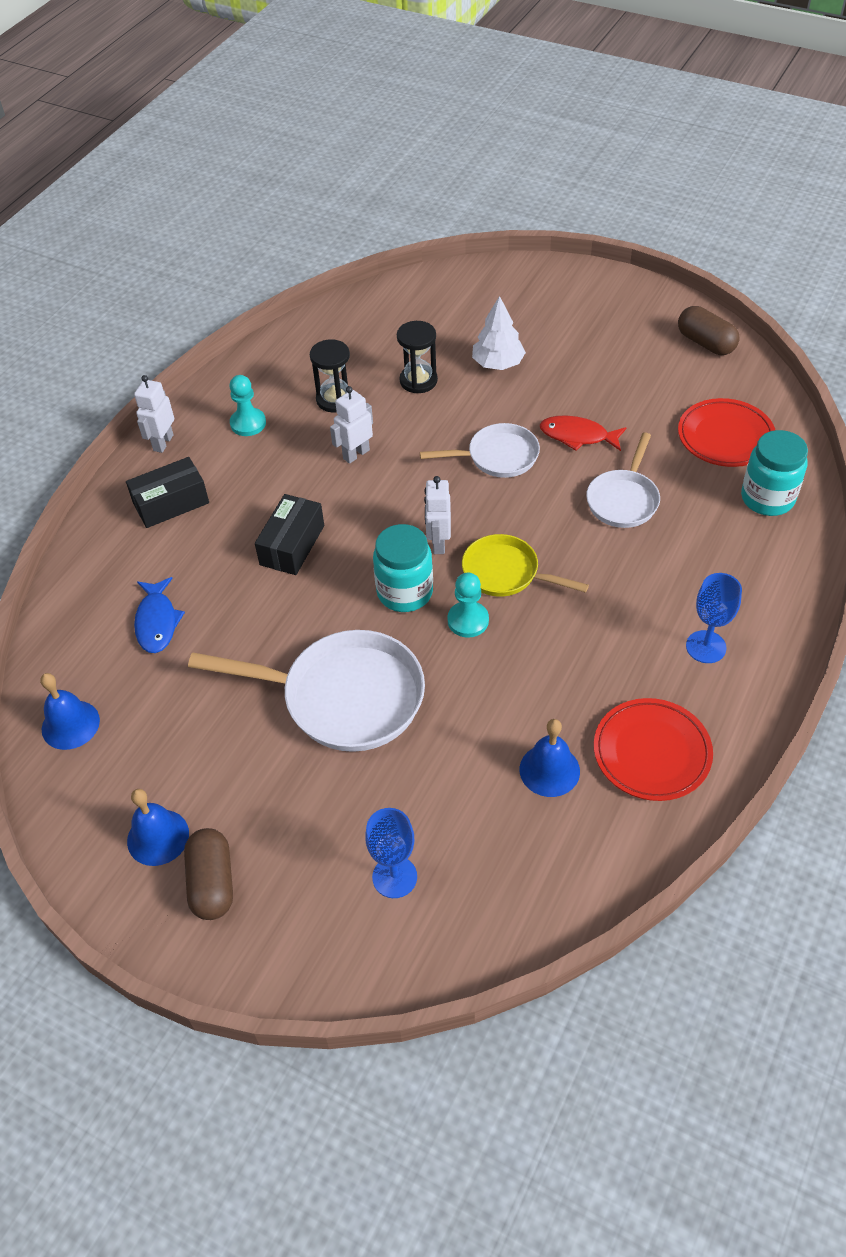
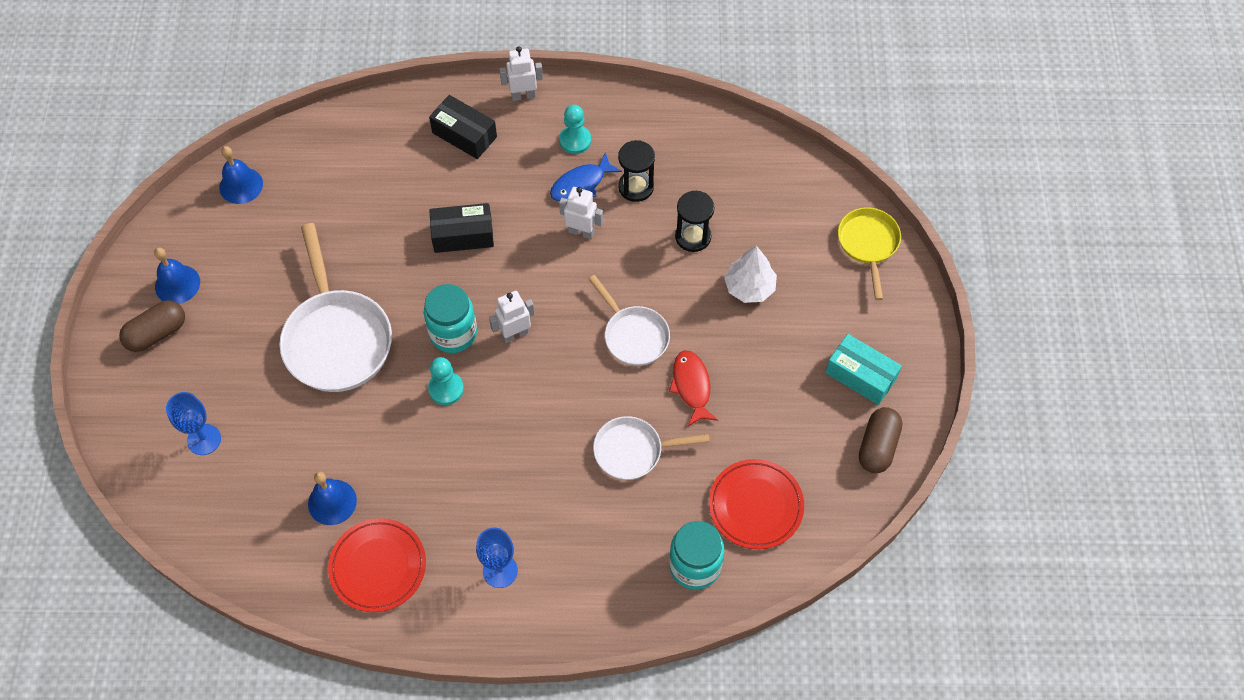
camera: 60 degrees right, 10 degrees up
blue fish [134,577,185,653] -> blue fish moved to [550,152,622,201]
yellow pan [462,534,589,597] -> yellow pan moved to [838,207,901,300]
none -> turquoise box [825,334,902,405]

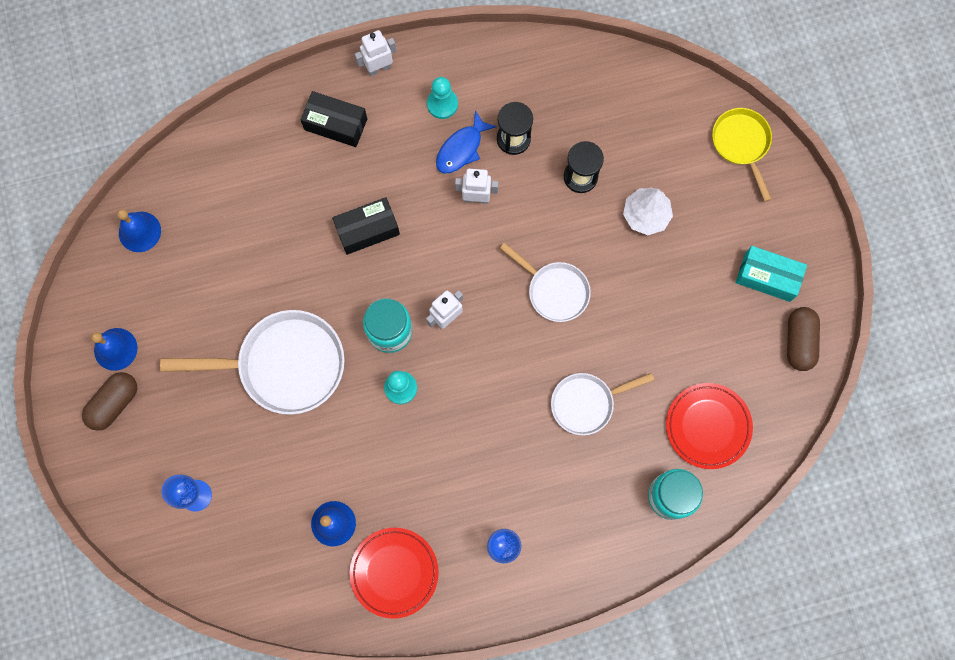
camera: 15 degrees left, 15 degrees up
white pan [279,223,392,392] -> white pan turned 60 degrees counterclockwise [160,310,345,415]
red fish [669,350,718,426] -> none

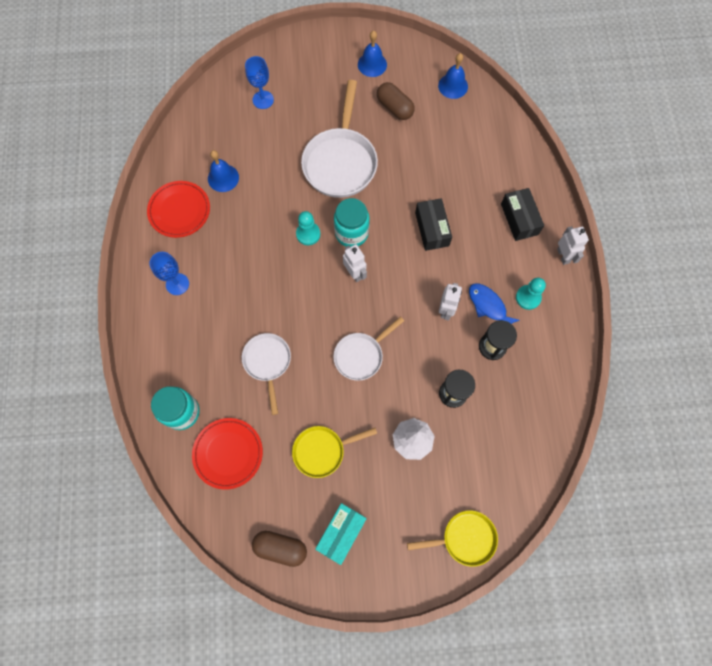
camera: 100 degrees right, 5 degrees down
brown capsule [82,372,137,431] -> brown capsule moved to [377,82,414,120]
black box [300,91,367,147] -> black box turned 45 degrees counterclockwise [501,188,544,241]
none -> yellow pan [292,426,377,478]

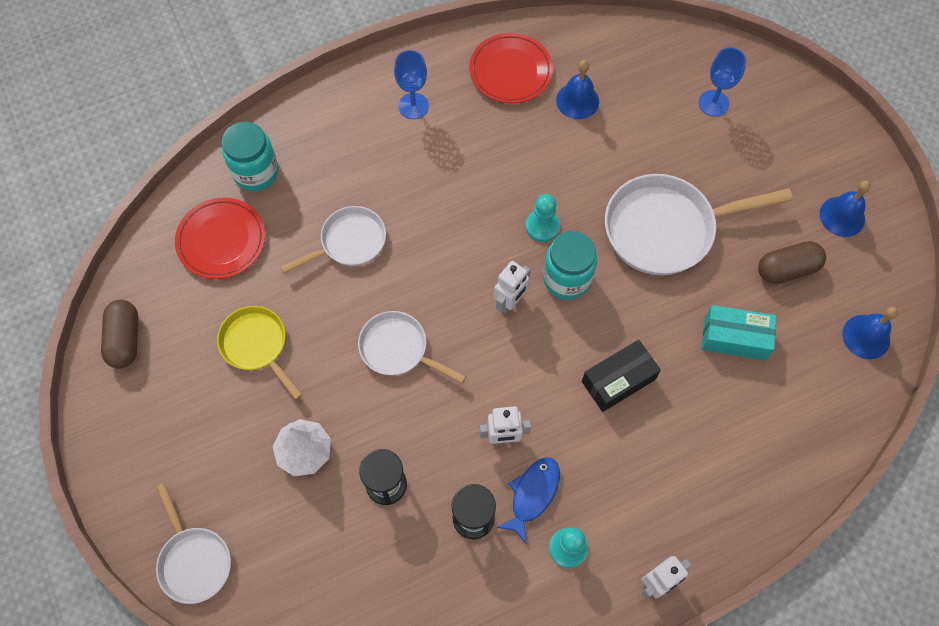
camera: 70 degrees right, 5 degrees down
turquoise box [315,503,367,565] -> turquoise box moved to [702,305,777,360]
brown capsule [377,82,414,120] -> brown capsule turned 45 degrees clockwise [758,241,826,284]
yellow pan [407,510,498,567] -> white pan [156,483,231,604]
black box [501,188,544,241] -> none

